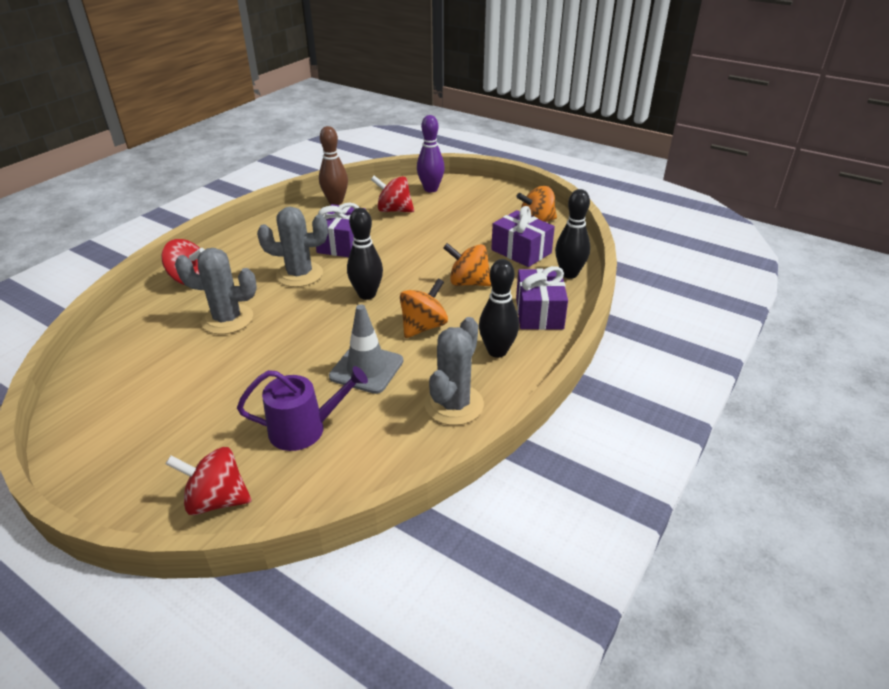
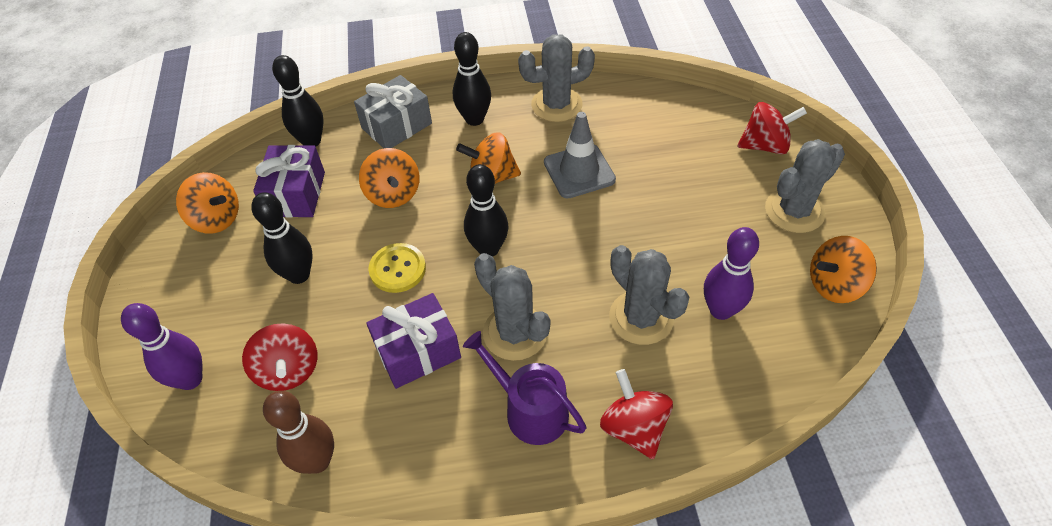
camera: 130 degrees left, 15 degrees up
red spinning top [166,447,252,515] -> red spinning top turned 60 degrees counterclockwise [738,102,807,154]
purple watering can [237,366,368,451] -> purple watering can moved to [463,331,586,445]
purple gift [516,266,568,330] -> grey gift [354,75,432,148]
none -> black bowling pin [251,192,313,284]
none -> yellow button [368,243,426,293]
none -> purple bowling pin [704,227,759,320]
none -> grey cactus [765,139,845,233]
none -> orange spinning top [810,236,877,303]

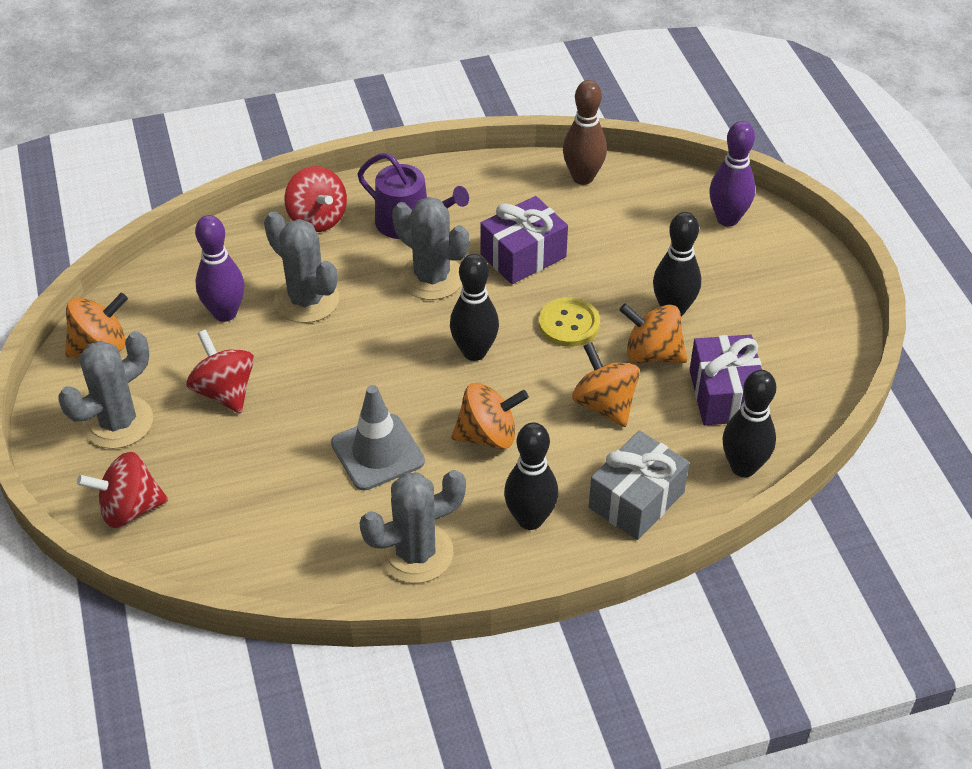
camera: 170 degrees right, 5 degrees down
orange spinning top [176,172,239,234] -> orange spinning top moved to [619,303,687,363]
red spinning top [242,323,318,391] -> red spinning top moved to [187,330,254,413]

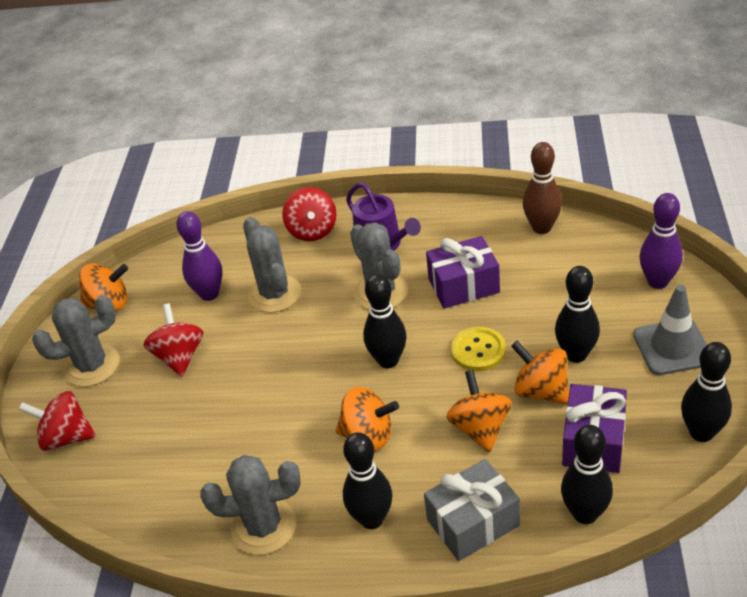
camera: 25 degrees right, 5 degrees down
grey traffic cone [331,385,425,491] -> grey traffic cone moved to [633,285,707,375]
none -> black bowling pin [681,342,732,442]

